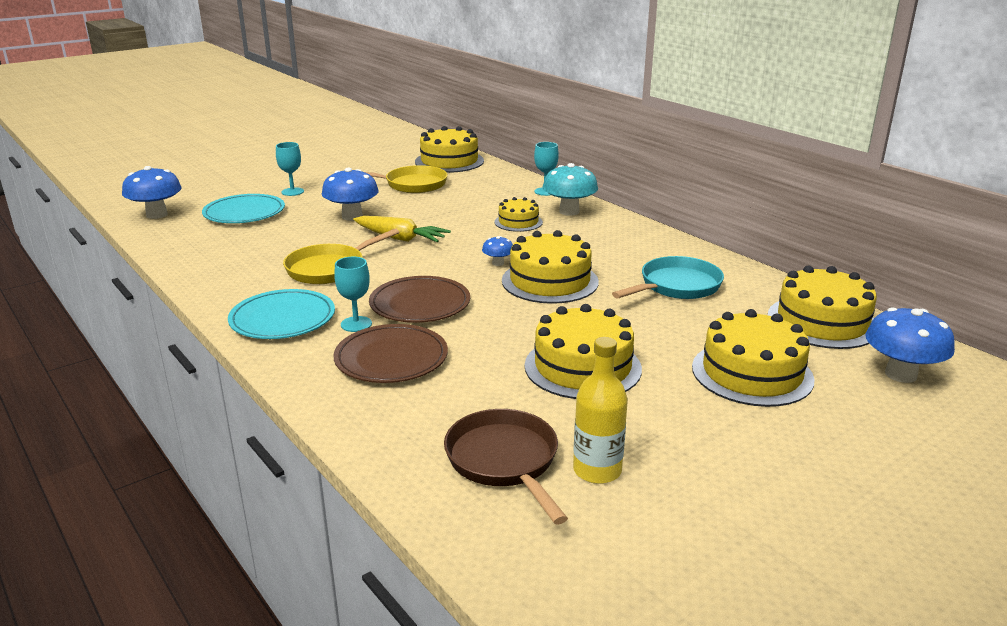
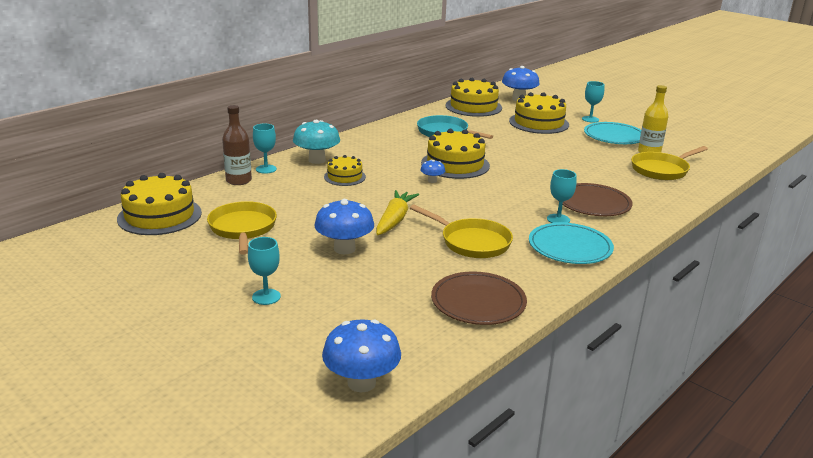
camera: 100 degrees left, 0 degrees up
turquoise plate [202,194,285,223] -> turquoise plate moved to [584,122,641,144]
brown plate [369,276,470,323] -> brown plate moved to [431,271,527,325]
brown pan [444,409,568,525] -> yellow pan [631,146,708,180]
yellow cake [525,304,642,399] -> none
none -> brown bottle [222,105,252,185]
none -> turquoise goblet [582,81,604,123]

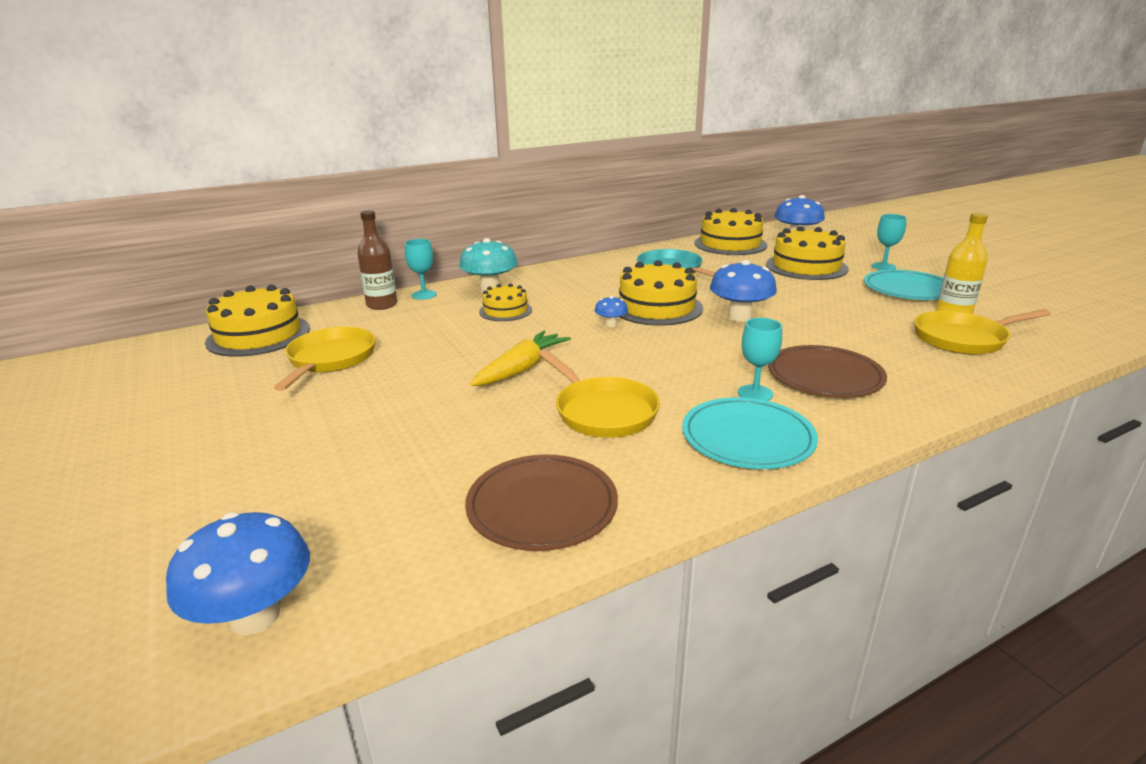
camera: 20 degrees right, 0 degrees up
turquoise goblet [248,237,281,305] -> none
blue mushroom [314,199,374,254] -> blue mushroom moved to [710,260,777,322]

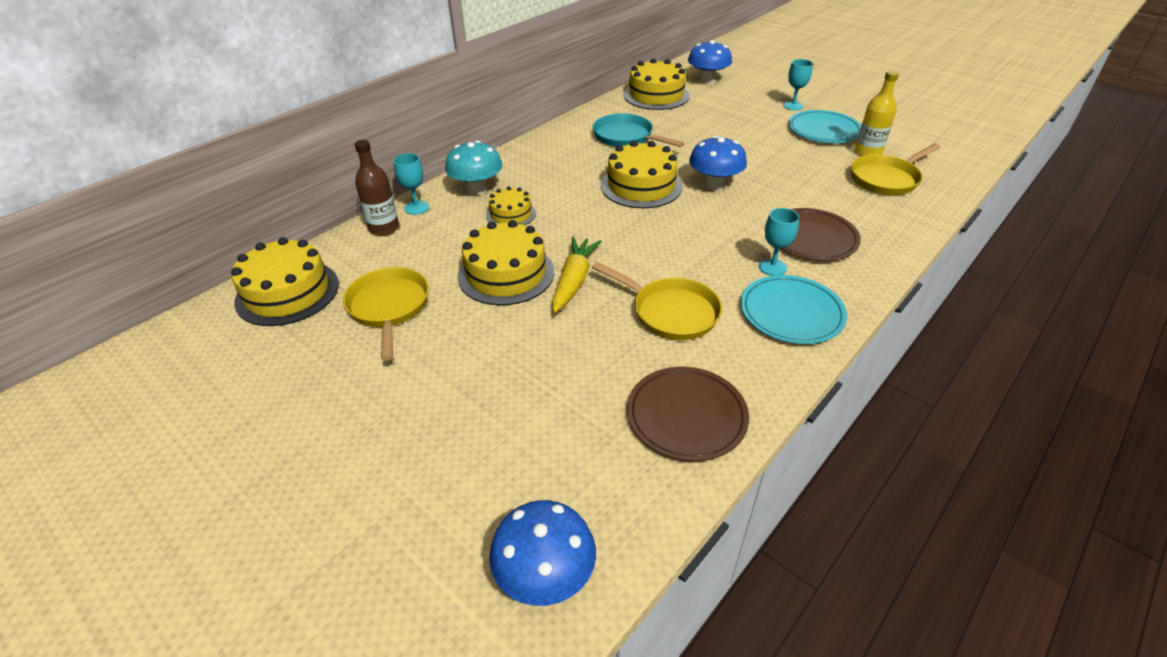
camera: 20 degrees left, 15 degrees up
blue mushroom [595,296,628,327] -> none
yellow cake [766,226,849,280] -> yellow cake moved to [458,220,554,306]

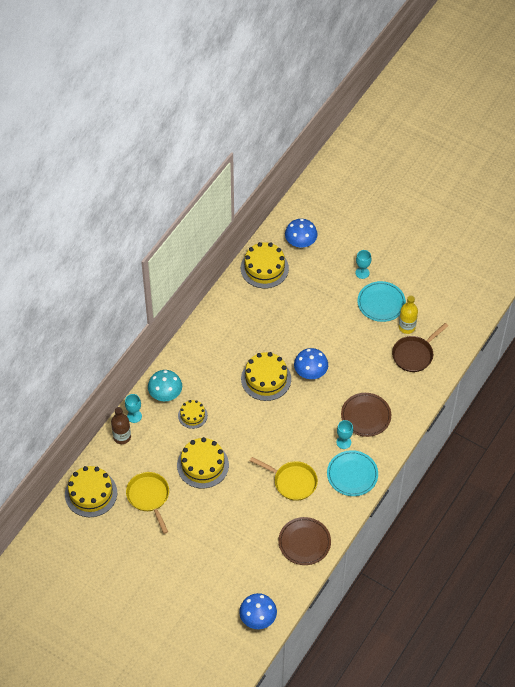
camera: 10 degrees left, 15 degrees up
yellow carrot [552,237,602,313] -> none
turquoise pan [593,113,684,147] -> none
yellow pan [851,143,940,195] -> brown pan [392,323,448,372]

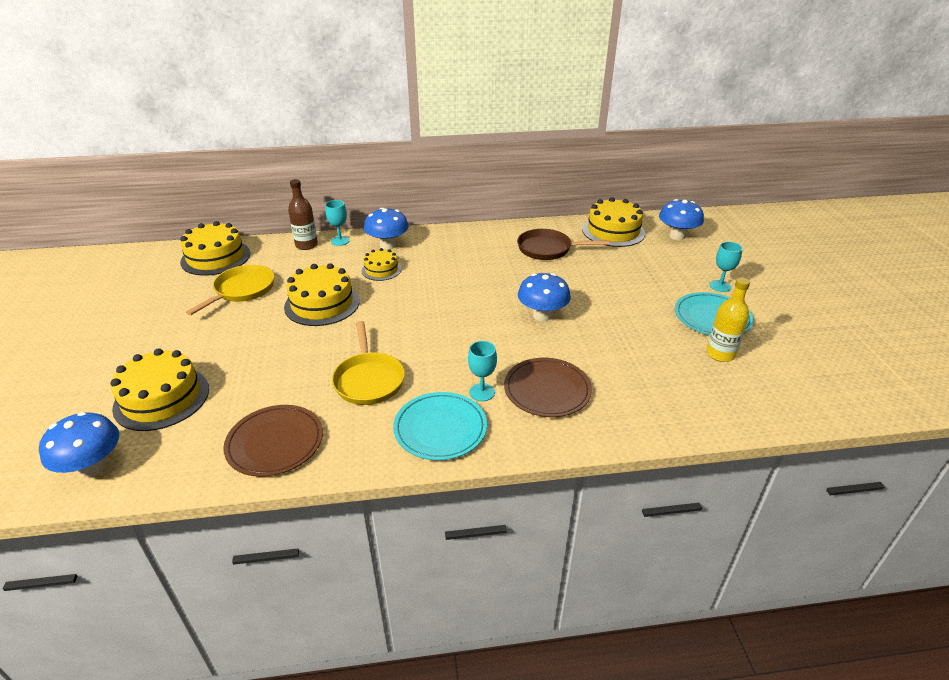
camera: 50 degrees right, 20 degrees down
turquoise mushroom [148,370,182,401] -> blue mushroom [364,208,409,250]
yellow cake [241,352,291,401] -> yellow cake moved to [110,348,209,431]
brown pan [392,323,448,372] -> brown pan moved to [517,229,609,260]

